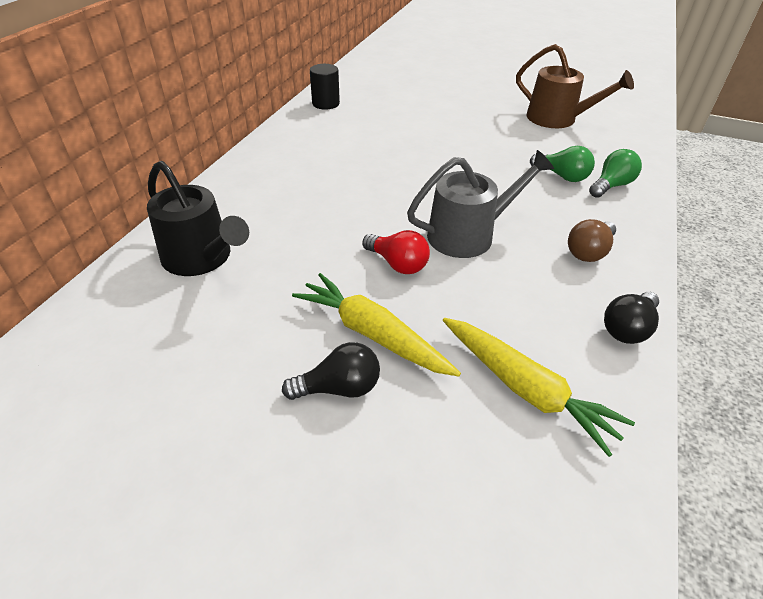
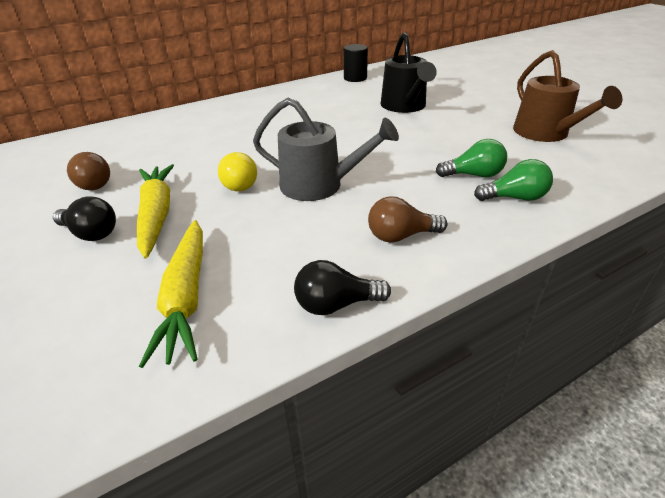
camera: 40 degrees right, 5 degrees down
black watering can [147,161,249,276] -> black watering can moved to [381,32,437,113]
red light bulb [362,230,430,274] -> yellow light bulb [218,152,257,191]
green light bulb [530,146,595,182] -> green light bulb turned 75 degrees counterclockwise [436,139,507,177]
none -> brown light bulb [67,152,110,190]

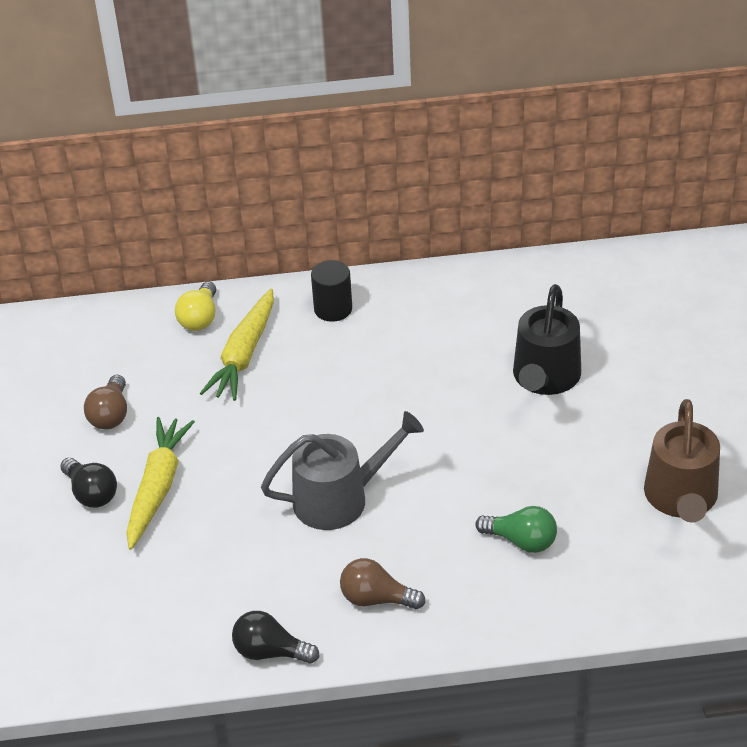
camera: 25 degrees right, 5 degrees up
yellow carrot [139,220,203,368] -> yellow carrot moved to [200,289,274,401]
yellow light bulb [218,152,257,191] -> yellow light bulb moved to [175,281,216,331]
grey watering can [253,98,399,201] -> grey watering can turned 60 degrees counterclockwise [261,411,424,530]
black cylinder [344,44,368,82] -> black cylinder moved to [311,260,352,322]
green light bulb [474,159,553,201] -> none

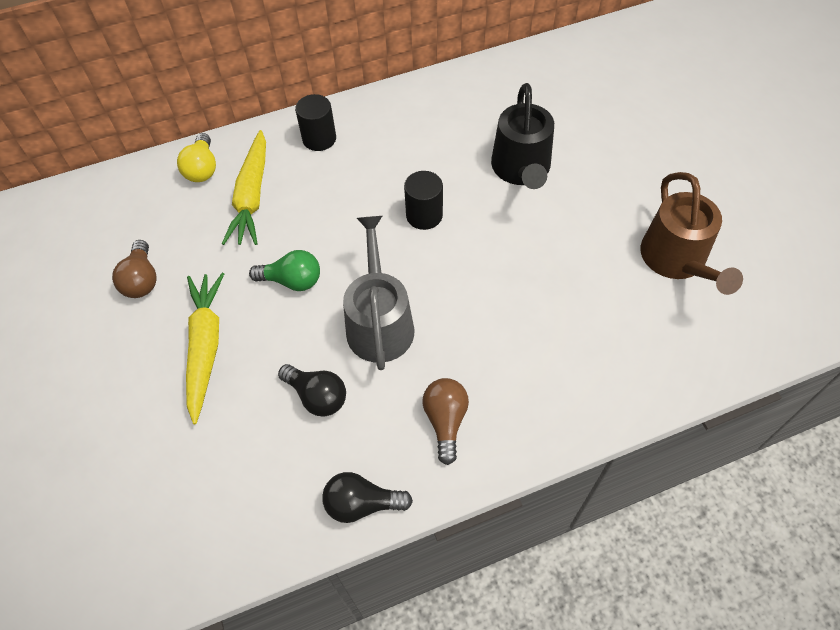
camera: 15 degrees left, 15 degrees up
black light bulb [60,458,117,508] -> black light bulb moved to [278,364,346,417]
grey watering can [261,411,424,530] -> grey watering can turned 60 degrees counterclockwise [343,216,414,370]
brown light bulb [340,558,426,609] -> brown light bulb turned 90 degrees clockwise [423,378,469,465]
green light bulb [475,506,557,553] -> green light bulb moved to [249,250,320,291]
none -> black cylinder [404,171,443,230]

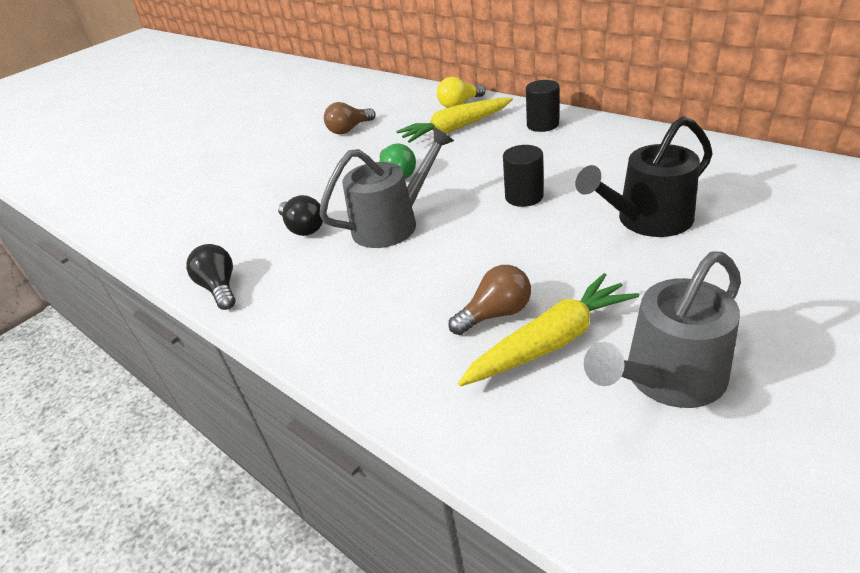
camera: 65 degrees right, 20 degrees down
yellow carrot [186,273,224,424] -> yellow carrot moved to [458,273,639,386]
black light bulb [278,364,346,417] -> black light bulb turned 45 degrees counterclockwise [278,195,323,236]
brown light bulb [423,378,469,465] -> brown light bulb moved to [449,265,531,335]
brown watering can [640,172,743,295] -> grey watering can [584,251,741,408]

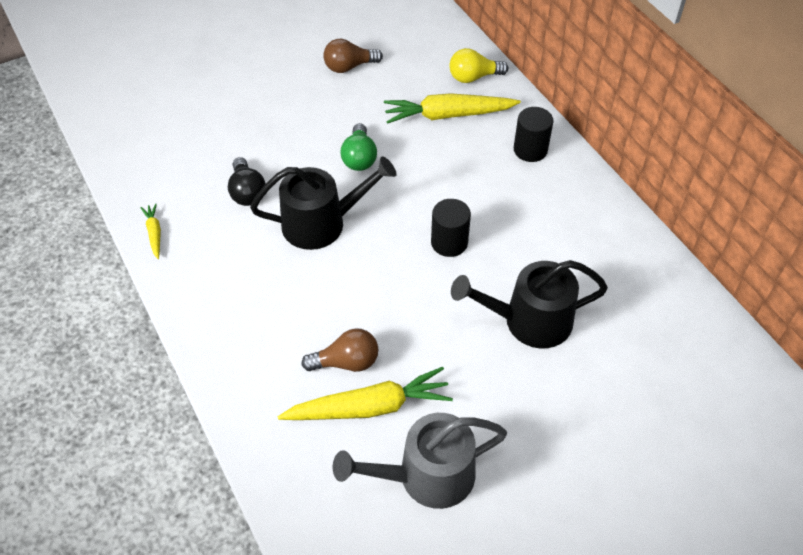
camera: 15 degrees right, 15 degrees up
black light bulb [186,244,235,310] -> yellow carrot [140,204,161,259]
grey watering can [319,127,454,248] -> black watering can [250,156,397,250]

